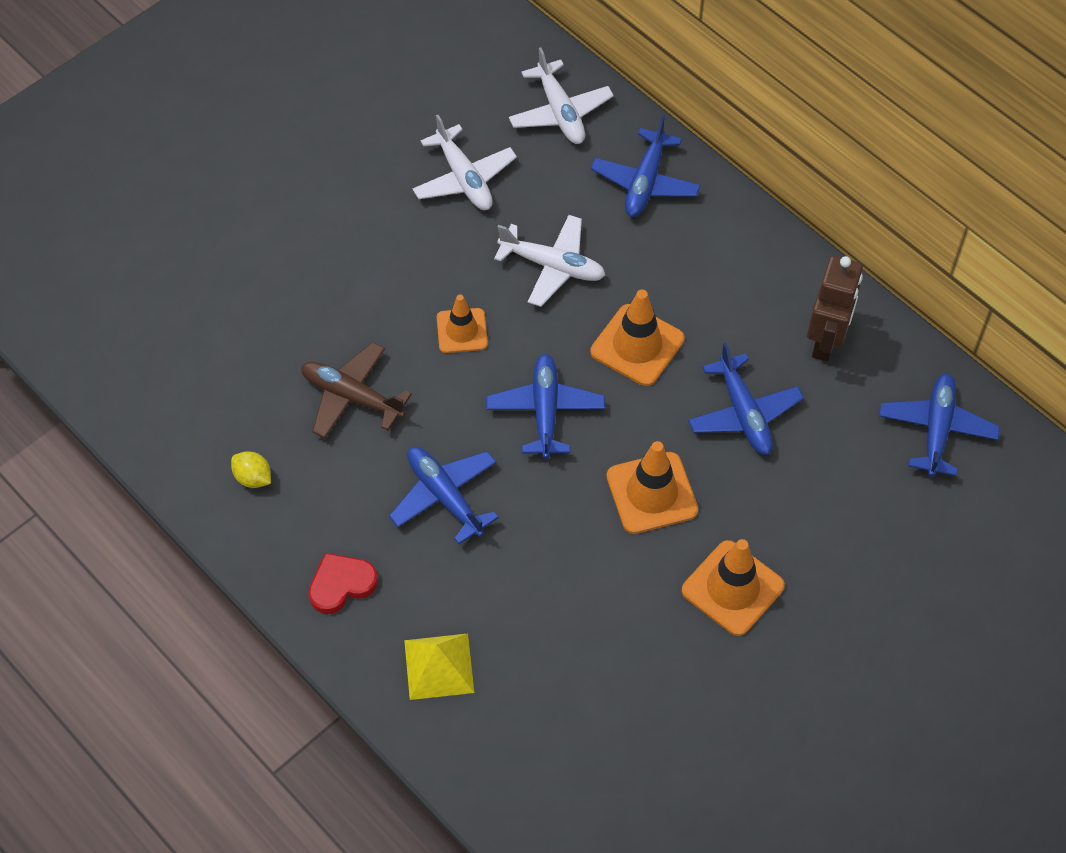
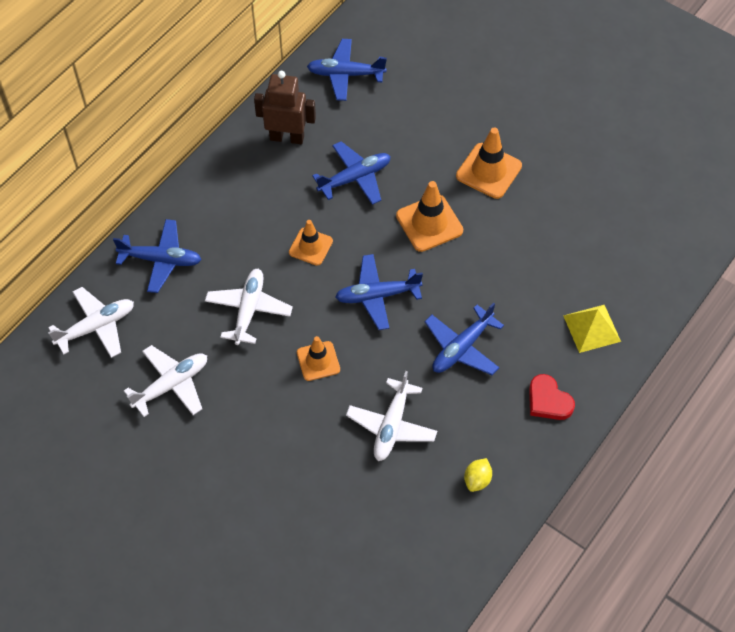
camera: 100 degrees left, 0 degrees up
brown plane [301,342,412,438] -> white plane [346,371,437,461]
orange traffic cone [590,290,685,386] -> orange traffic cone [289,220,333,266], size x0.66

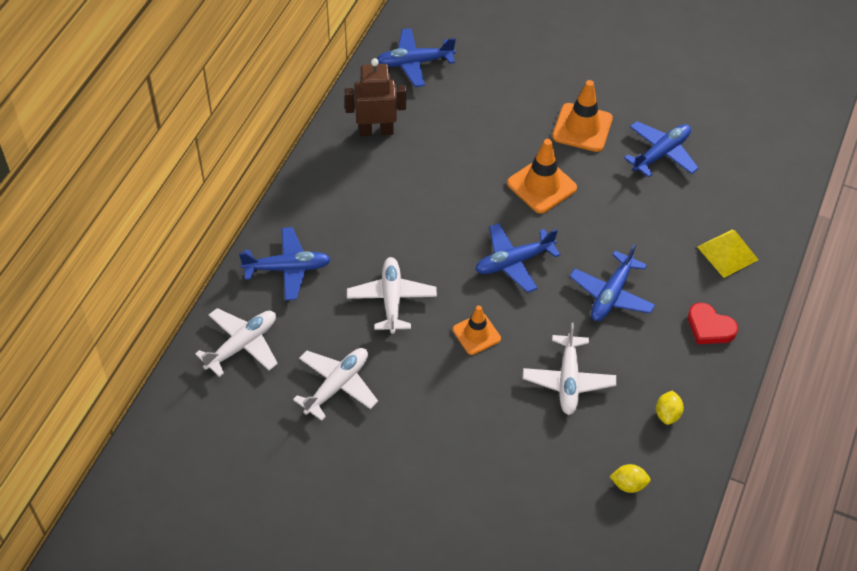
camera: 15 degrees left, 5 degrees down
orange traffic cone [289,220,333,266] -> none
blue plane [312,141,391,205] -> blue plane moved to [624,121,699,177]
none -> yellow lemon [610,464,651,493]

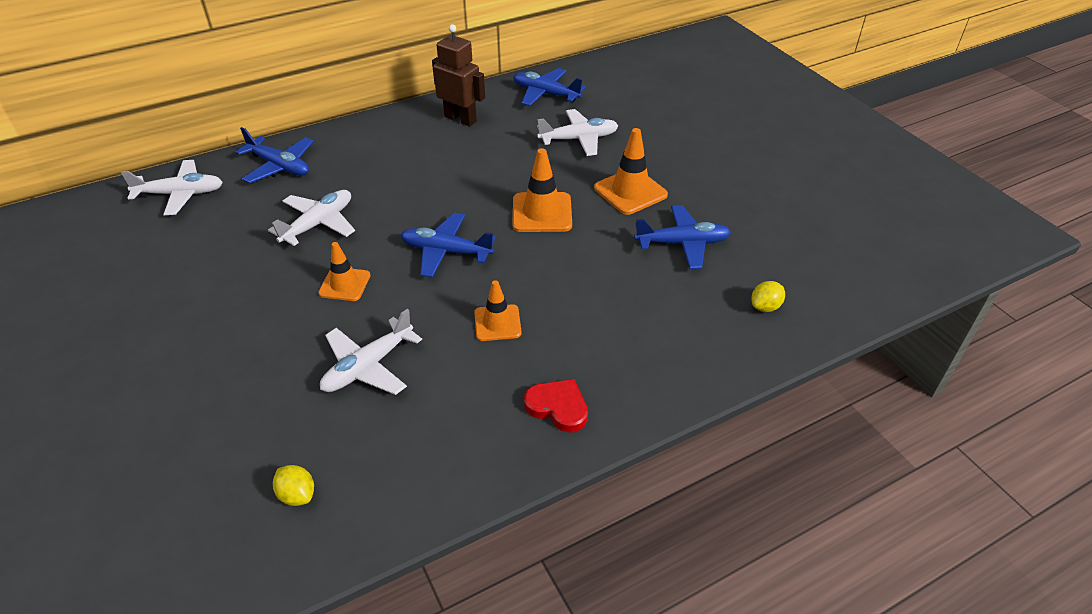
camera: 40 degrees right, 10 degrees down
white plane [293,348,378,421] -> white plane moved to [537,109,618,156]
blue plane [569,244,655,321] -> orange traffic cone [474,280,522,341]
yellow lemon [656,391,684,425] -> yellow lemon moved to [751,281,785,312]
red heart [688,303,738,344] -> red heart turned 135 degrees clockwise [524,379,588,433]
yellow pyramid [697,230,758,278] -> none

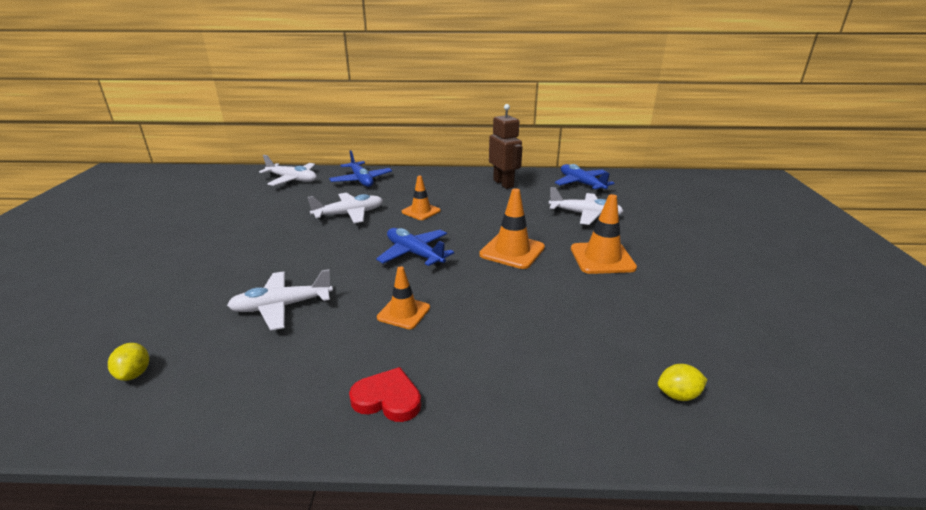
camera: 30 degrees right, 15 degrees down
orange traffic cone [318,242,371,301] -> orange traffic cone moved to [402,176,441,220]
red heart [524,379,588,433] -> red heart turned 45 degrees counterclockwise [349,367,421,422]
blue plane [634,205,731,269] -> none

